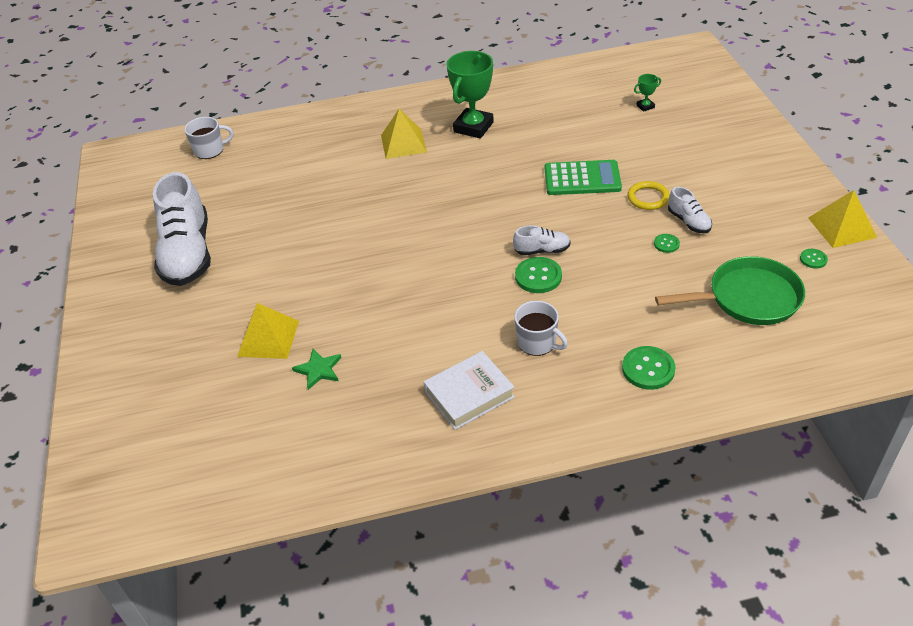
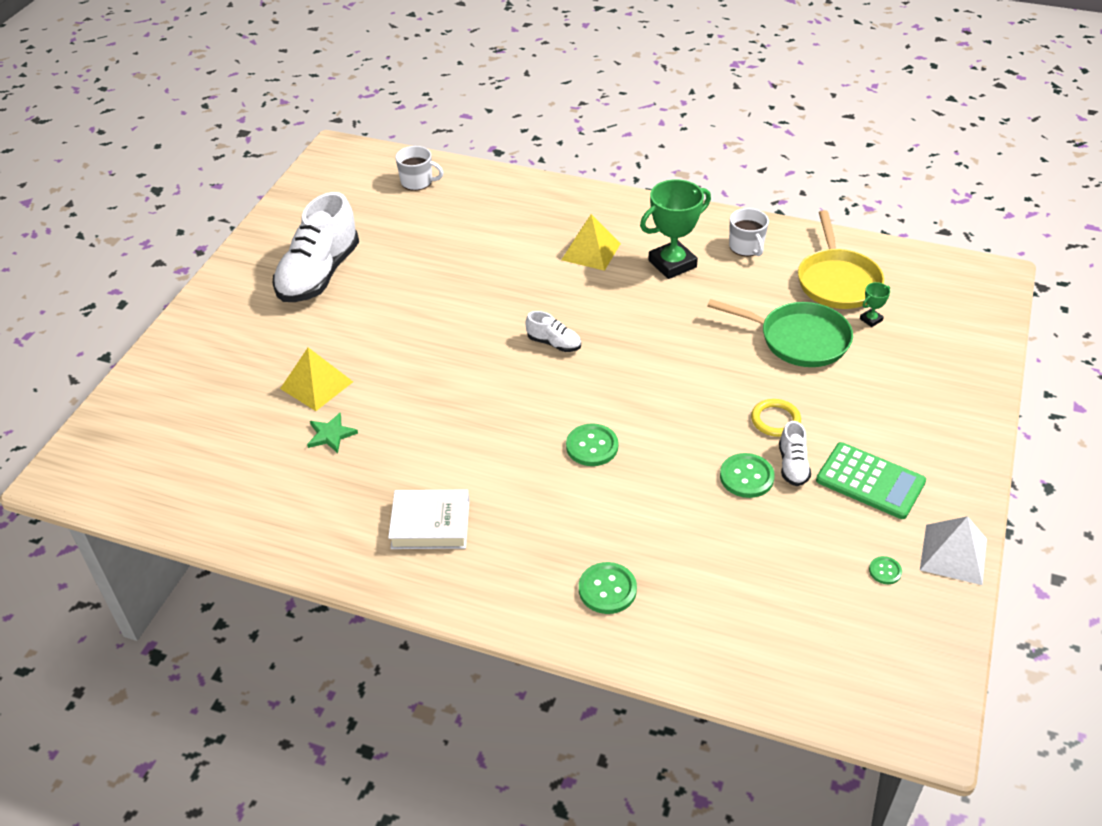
camera: 30 degrees right, 0 degrees up
white shoe [513,225,571,255] -> white shoe moved to [525,311,581,352]
white mug [514,301,568,356] -> white mug moved to [729,208,769,256]
green calculator [545,160,622,195] -> green calculator moved to [816,442,926,519]
green trophy [634,74,661,112] -> green trophy turned 45 degrees counterclockwise [860,282,890,327]
green button [654,234,680,253] -> green button [720,453,775,498], size x1.81
green pan [655,256,805,325] -> green pan moved to [707,299,853,367]
yellow pyramid [808,190,877,248] -> white pyramid [920,516,987,585]
none -> yellow pan [798,210,884,309]

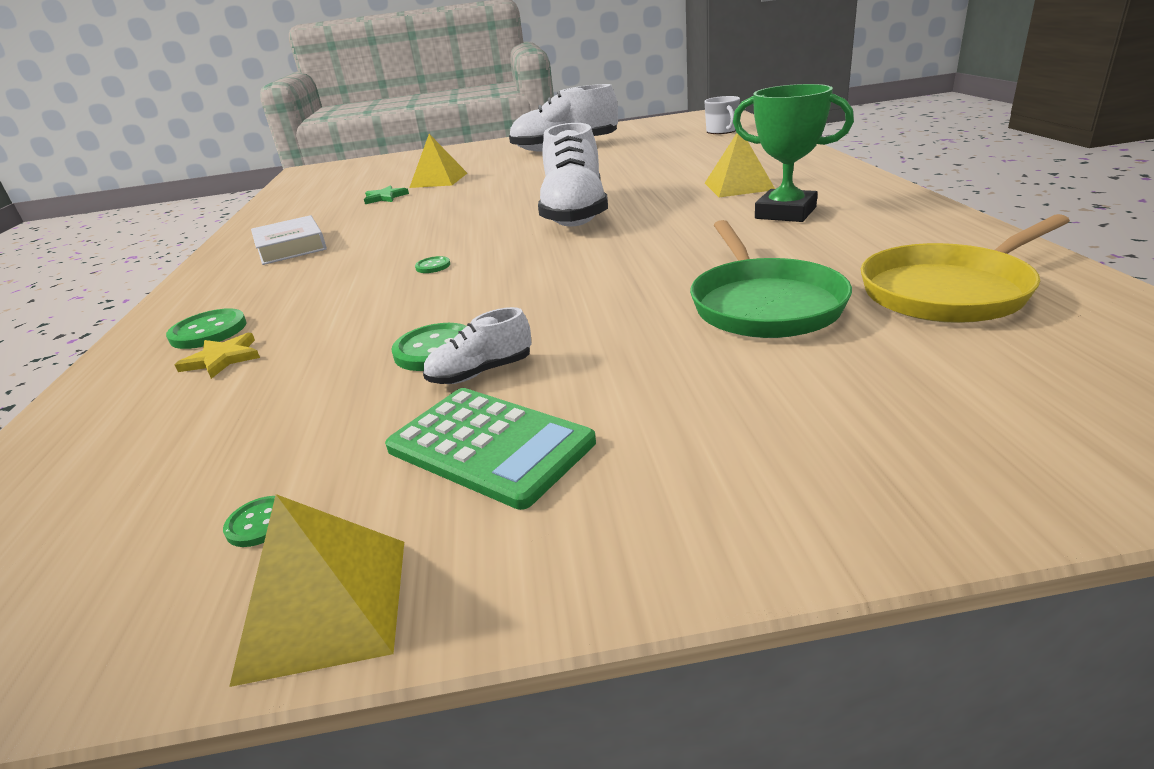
camera: 65 degrees right, 15 degrees down
white shoe [525,311,581,352] -> white shoe [538,123,608,227], size x2.22
green button [566,423,618,466] -> green button [415,256,450,273], size x0.55
white mug [729,208,769,256] -> none
yellow ring [751,399,801,437] -> none
green calculator [816,442,926,519] -> green calculator turned 60 degrees counterclockwise [385,388,596,510]
green trophy [860,282,890,327] -> none
white pyramid [920,516,987,585] -> yellow pyramid [229,494,404,687]
none -> yellow star [175,333,260,379]

